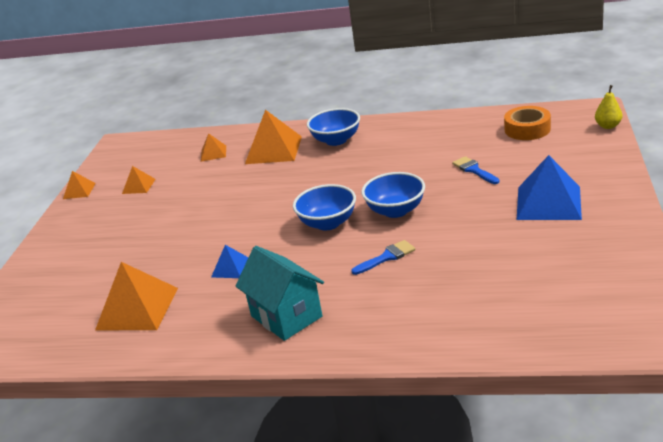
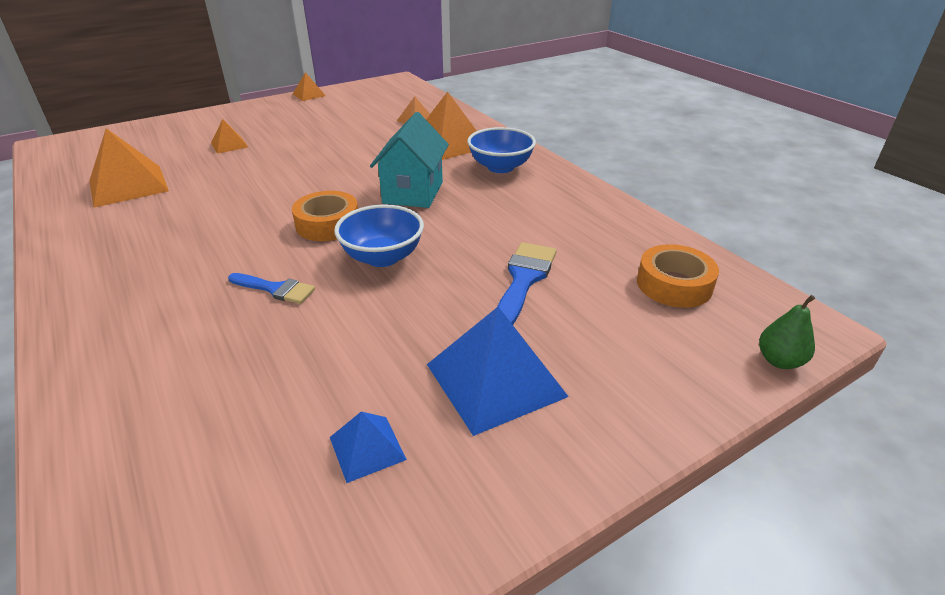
camera: 45 degrees right, 5 degrees up
orange pyramid [122,166,156,194] -> orange pyramid moved to [211,119,248,154]
blue pyramid [211,245,249,278] -> blue pyramid moved to [330,412,407,483]
turquoise house [235,246,324,341] -> turquoise house moved to [370,112,449,208]
blue bowl [293,184,356,230] -> orange tape [292,191,358,241]
blue brush [452,156,499,184] -> blue brush [497,242,557,325], size x1.52
yellow pear [595,85,622,129] -> green pear [759,295,815,369]

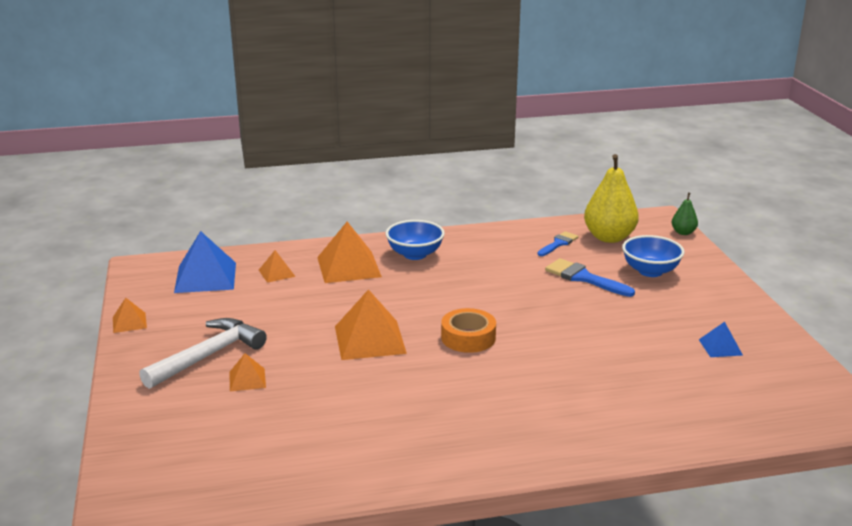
camera: 70 degrees left, 10 degrees down
orange pyramid [89,128,169,208] -> orange pyramid moved to [335,289,407,360]
blue brush [228,273,315,304] -> blue brush moved to [537,231,579,256]
blue bowl [334,204,424,267] -> blue bowl moved to [622,235,684,277]
turquoise house [370,112,449,208] -> none
blue pyramid [427,307,569,436] -> blue pyramid moved to [174,231,236,293]
orange tape [637,244,719,308] -> yellow pear [584,154,639,243]
none -> white hammer [139,318,267,389]

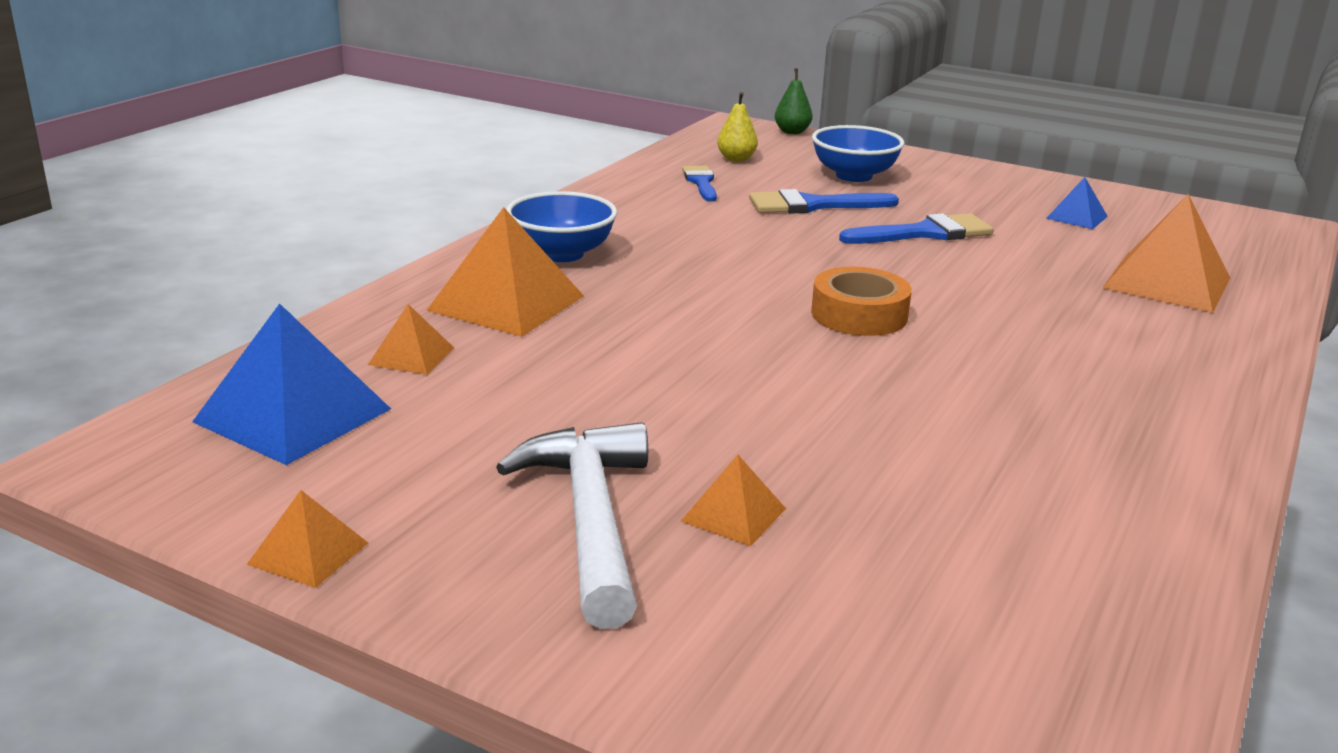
camera: 50 degrees left, 0 degrees up
orange pyramid [335,289,407,360] -> orange pyramid moved to [1102,194,1230,313]
yellow pear [584,154,639,243] -> yellow pear [717,92,758,162], size x0.49
none -> blue brush [839,213,994,244]

